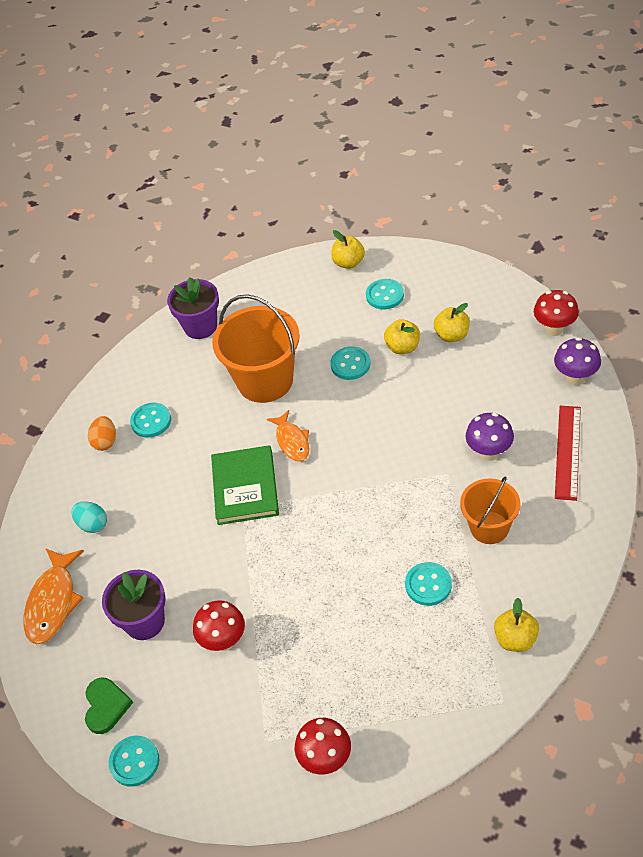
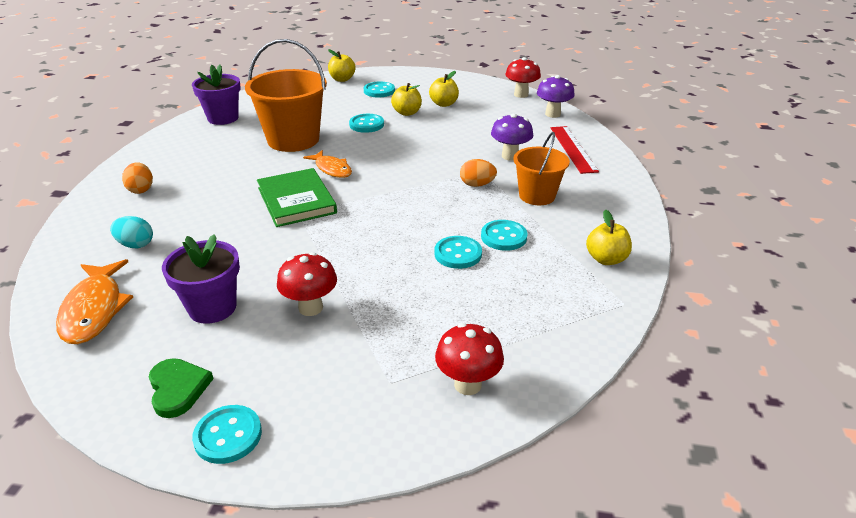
camera: 25 degrees left, 15 degrees down
turquoise button [130,403,171,438] -> turquoise button moved to [434,236,482,269]
none -> orange egg [460,159,497,187]

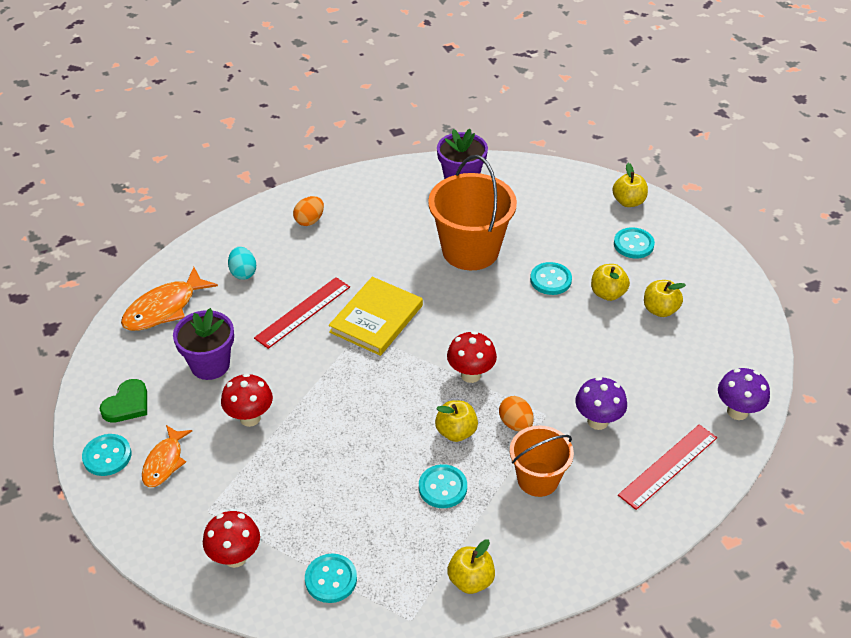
camera: 55 degrees right, 10 degrees up
green book [257,168,337,227] -> yellow book [329,277,423,356]
orange fish [303,150,352,178] -> orange fish moved to [142,425,192,487]
turquoise button [434,236,482,269] -> turquoise button moved to [305,554,357,603]
red mushroom [505,57,541,98] -> red mushroom moved to [447,331,497,383]
none -> red ruler [254,277,350,349]
none -> yellow apple [435,400,478,442]

